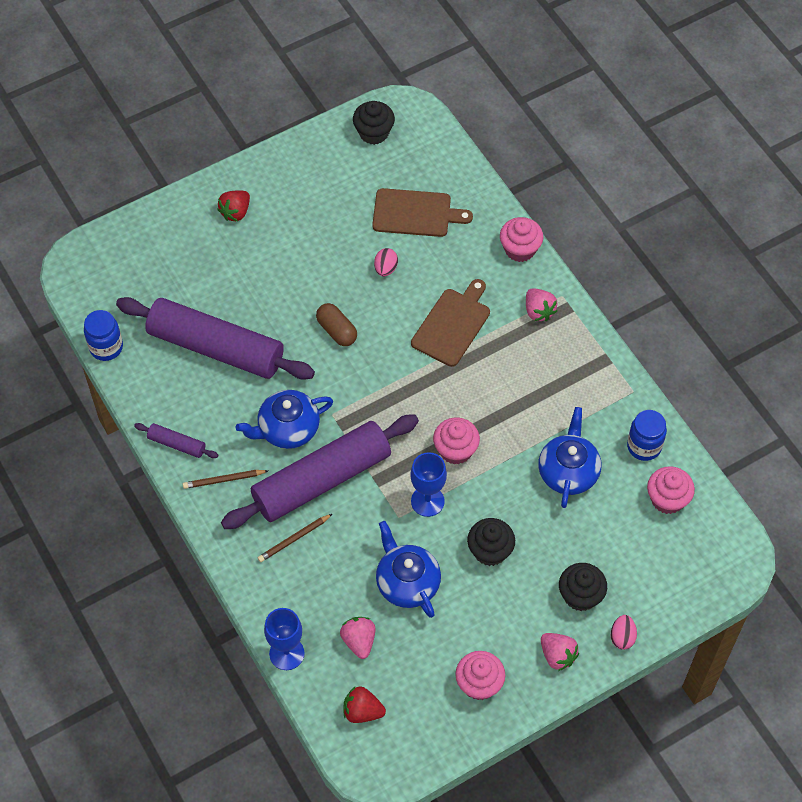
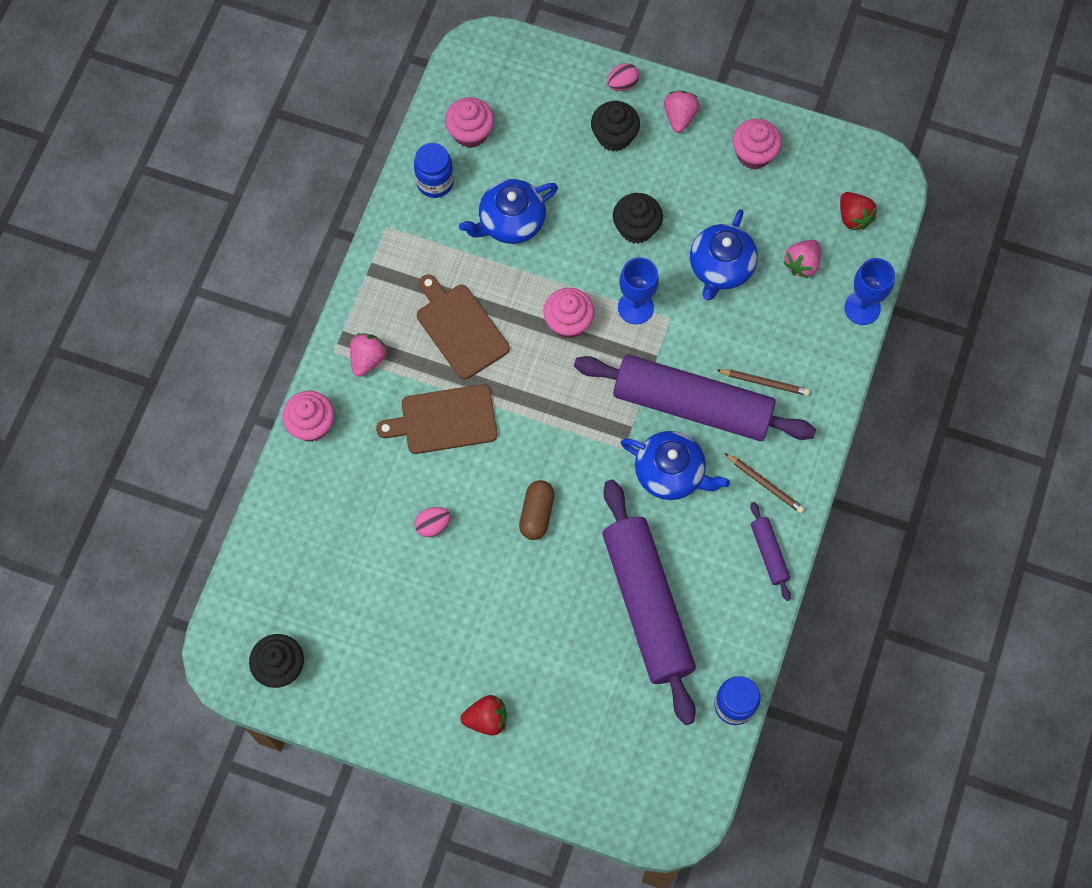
camera: 130 degrees left, 10 degrees up
brown cutting board [372,188,473,237] -> brown cutting board moved to [417,275,510,380]

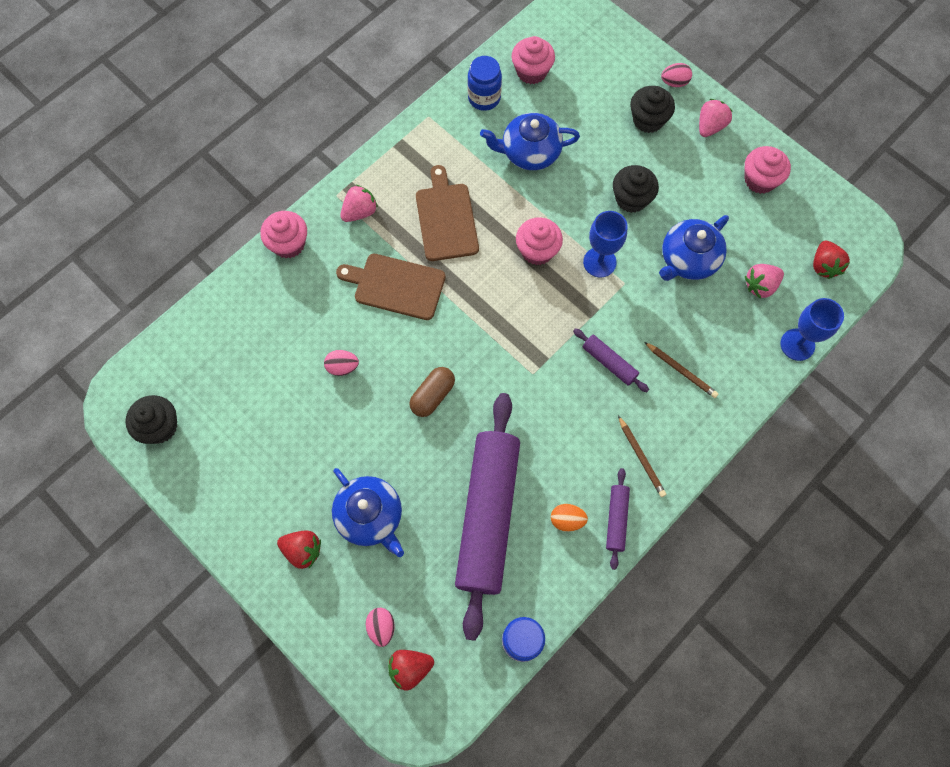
camera: 25 degrees right, 0 degrees up
purple rolling pin [574,355,816,441] -> purple rolling pin [573,328,649,392], size x0.41
blue teapot [621,431,730,500] -> blue teapot moved to [332,468,404,557]
none -> pink egg [366,608,395,647]
none -> red strawberry [388,650,434,691]
none -> orange egg [551,504,588,532]

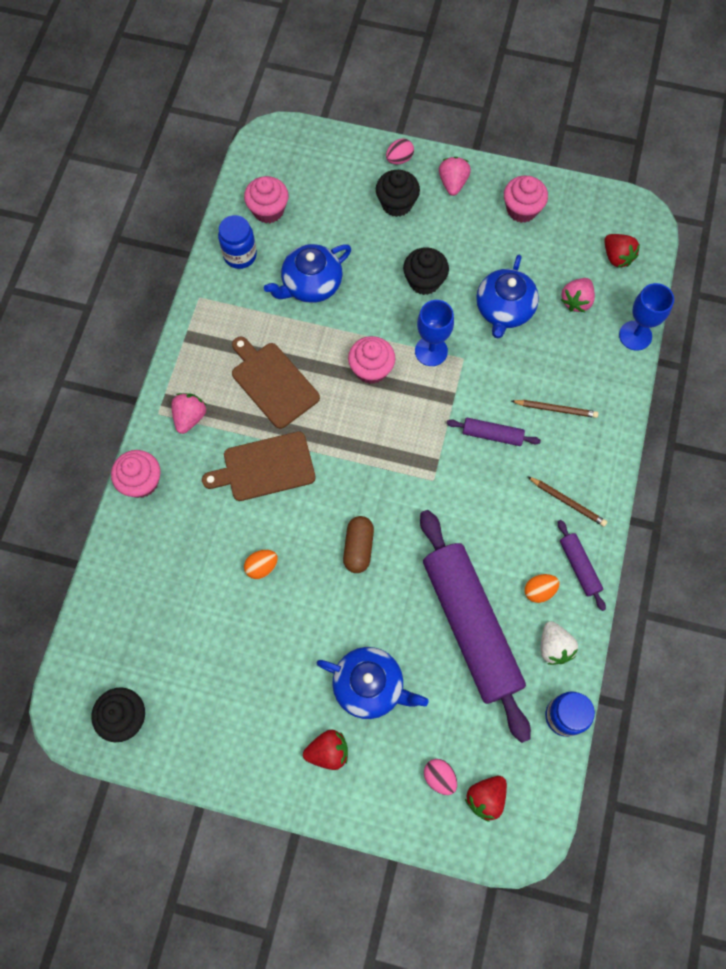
camera: 30 degrees left, 0 degrees up
pink egg [324,350,359,376] -> orange egg [244,550,278,579]
none -> white strawberry [541,621,578,665]

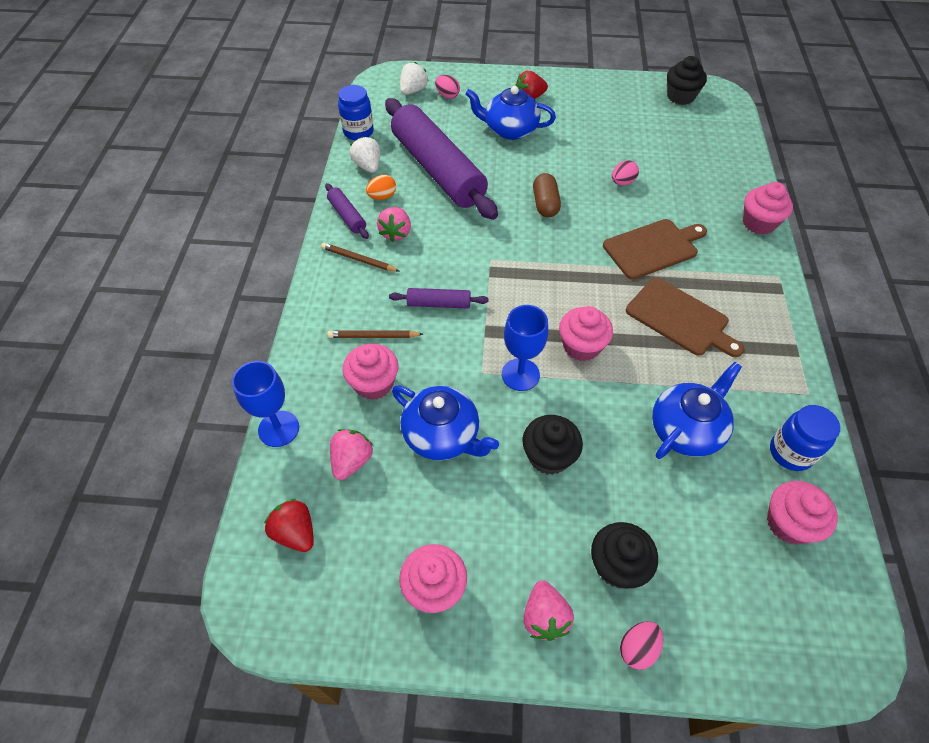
camera: 170 degrees right, 15 degrees down
pink strawberry [171,393,206,434] -> pink strawberry moved to [377,207,411,242]
orange egg [244,550,278,579] -> pink egg [612,160,639,186]
red strawberry [465,776,507,822] -> white strawberry [400,62,428,95]
blue teapot [476,255,539,338] -> blue teapot turned 120 degrees clockwise [392,386,499,460]
none -> pink cupcake [343,344,399,400]

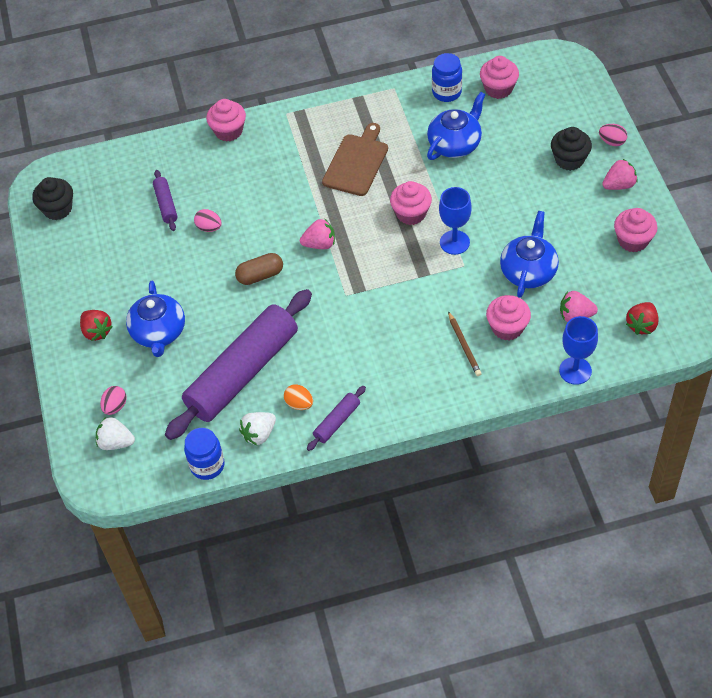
camera: 105 degrees left, 0 degrees up
brown pencil [321,243,400,272] -> none
pink strawberry [377,207,411,242] -> pink strawberry moved to [300,218,335,249]
purple rolling pin [389,288,489,308] -> purple rolling pin moved to [153,170,178,231]
black cupcake [523,415,583,475] -> none
brown cutting board [603,219,707,280] -> none
blue teapot [652,362,742,459] -> blue teapot turned 105 degrees clockwise [427,92,486,160]

